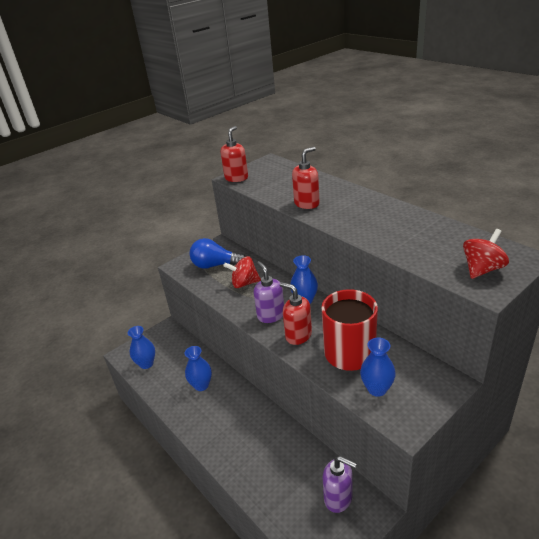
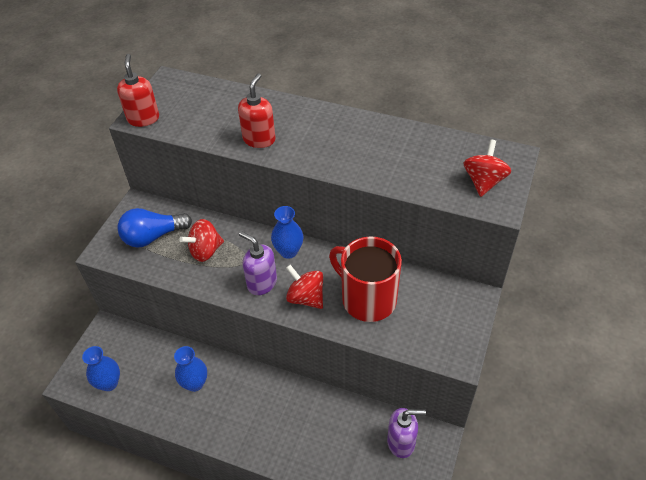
camera: 30 degrees left, 15 degrees up
red soap dispenser [280,282,312,345] -> red spinning top [286,265,323,309]
blue vase [360,338,396,397] -> none

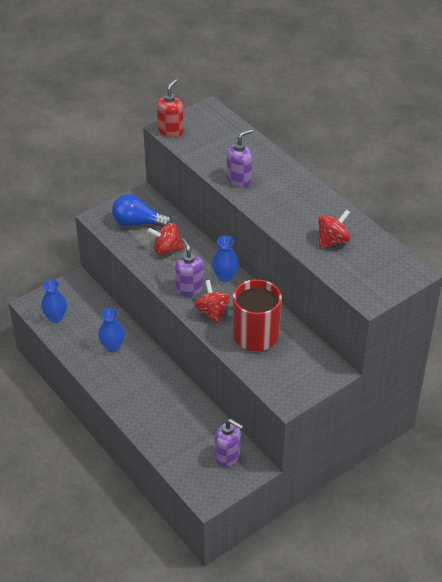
camera: 30 degrees right, 5 degrees down
red soap dispenser [238,73,276,148] -> purple soap dispenser [227,129,253,187]
red spinning top [463,140,511,197] -> red spinning top moved to [318,209,350,248]

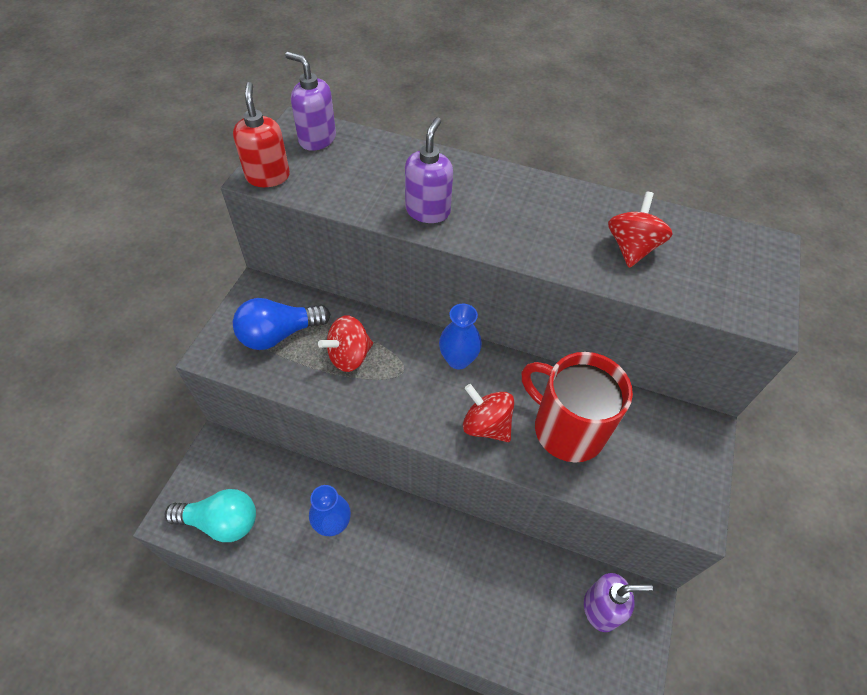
camera: 35 degrees left, 10 degrees up
blue vase [41,279,67,323] -> turquoise light bulb [165,489,256,542]
purple soap dispenser [175,238,204,297] -> purple soap dispenser moved to [285,52,336,151]

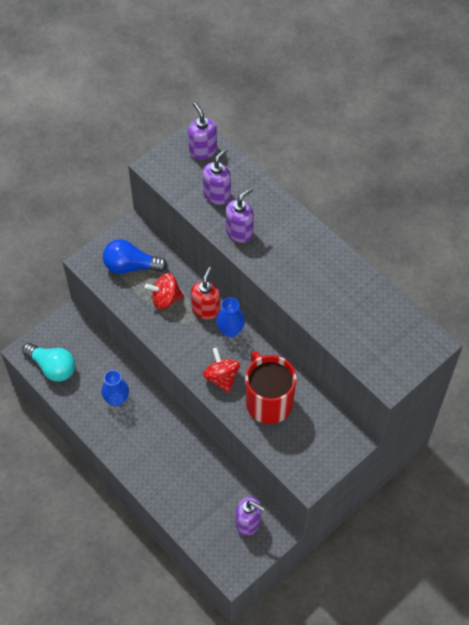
camera: 30 degrees right, 5 degrees up
red soap dispenser [233,82,290,187] -> red soap dispenser moved to [191,267,220,320]
red spinning top [608,192,673,268] -> none
none -> purple soap dispenser [203,148,231,205]

